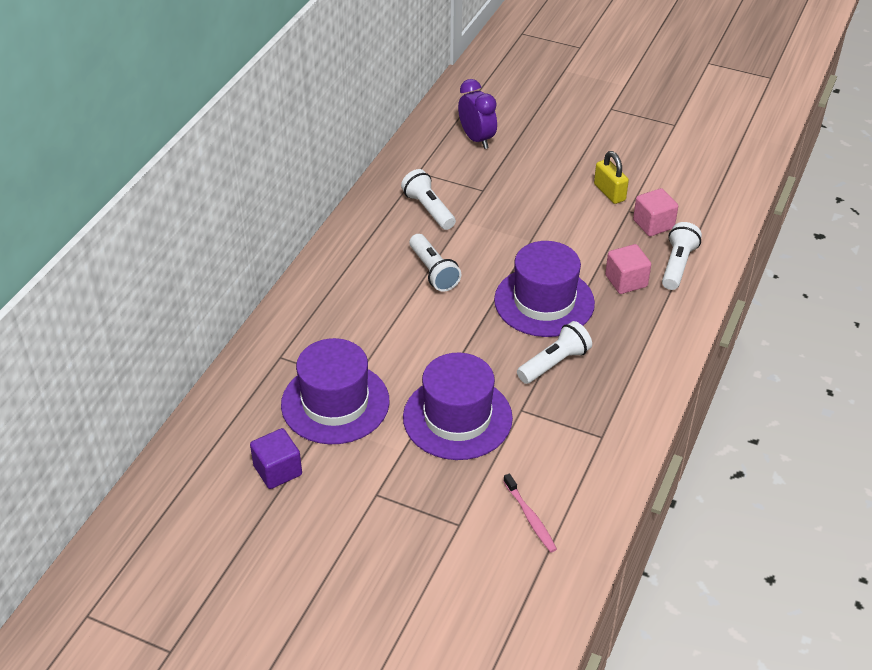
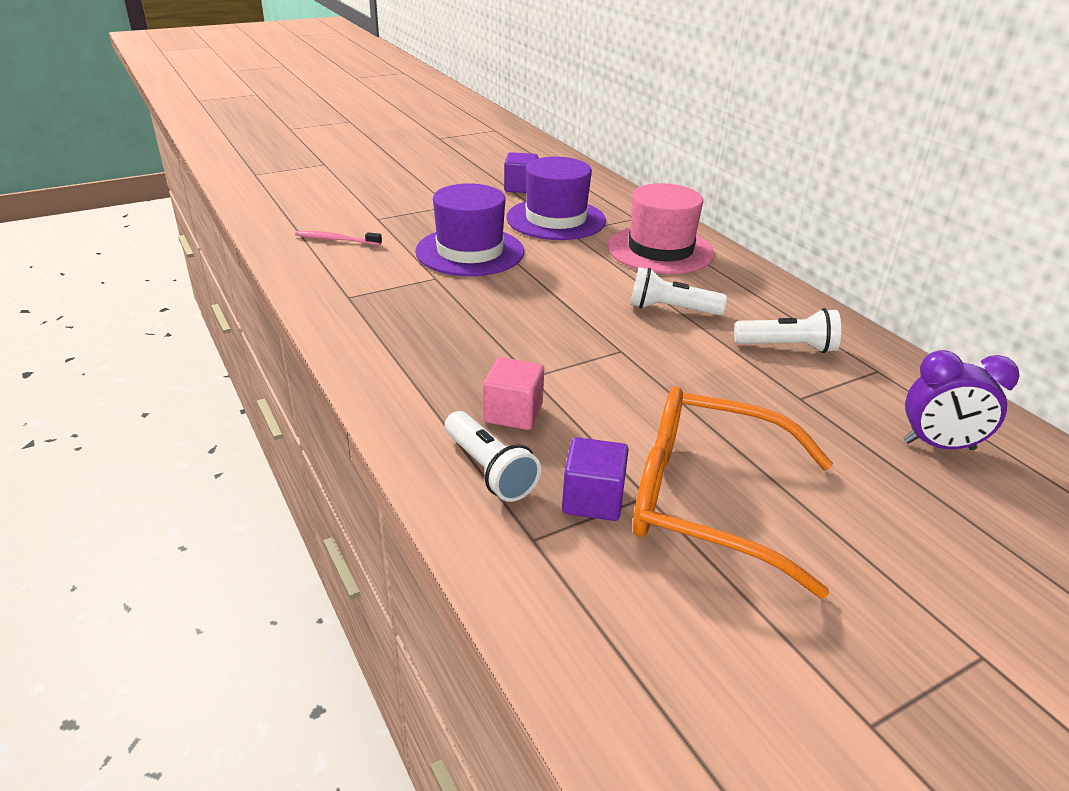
camera: 125 degrees right, 10 degrees down
purple hat [494,241,595,337] -> none
white flashlight [517,321,592,384] -> none
yellow padlock [594,151,629,204] -> orange glasses [633,386,833,599]
pink cube [633,188,678,236] -> purple cube [562,437,629,521]
none -> pink hat [608,183,715,274]

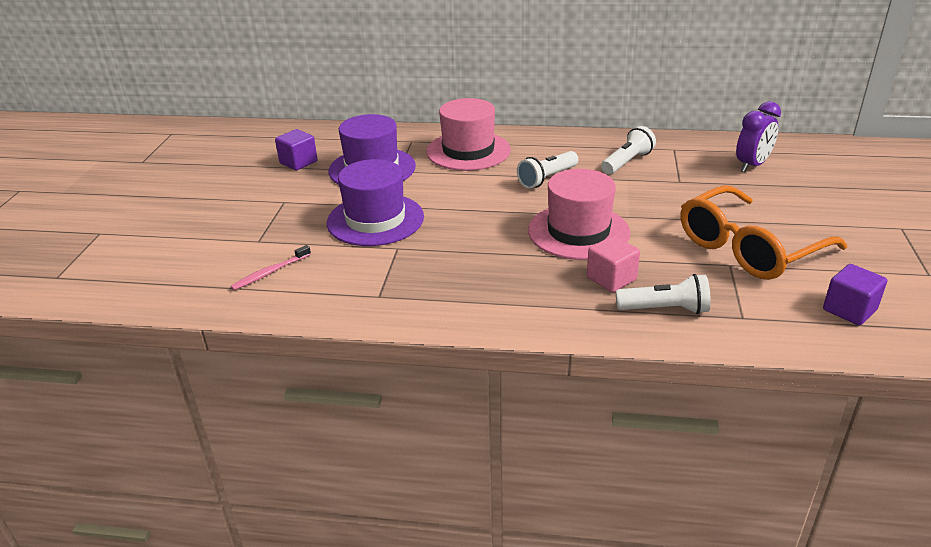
camera: 50 degrees left, 0 degrees up
purple cube [562,437,629,521] -> purple cube moved to [823,264,887,326]
none -> pink hat [528,169,630,260]

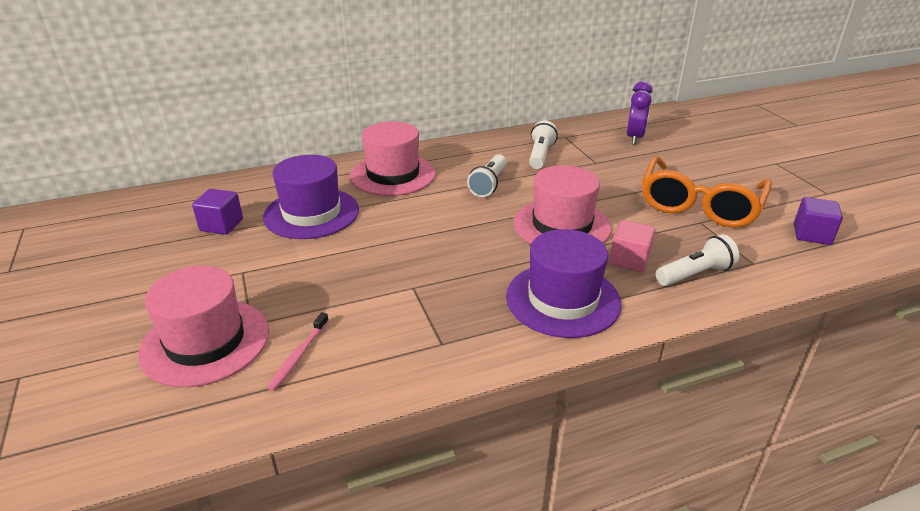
camera: 30 degrees left, 0 degrees up
purple hat [327,159,424,246] -> purple hat moved to [506,229,622,338]
none -> pink hat [138,266,269,387]

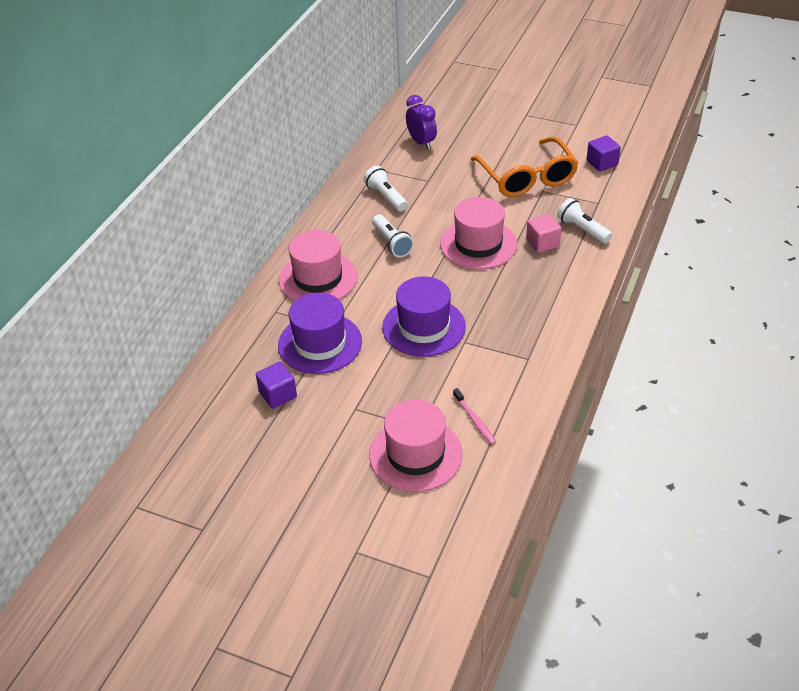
camera: 45 degrees left, 10 degrees up
purple hat [506,229,622,338] -> purple hat moved to [382,276,466,357]
white flashlight [656,234,740,286] -> white flashlight turned 60 degrees counterclockwise [557,198,612,244]

